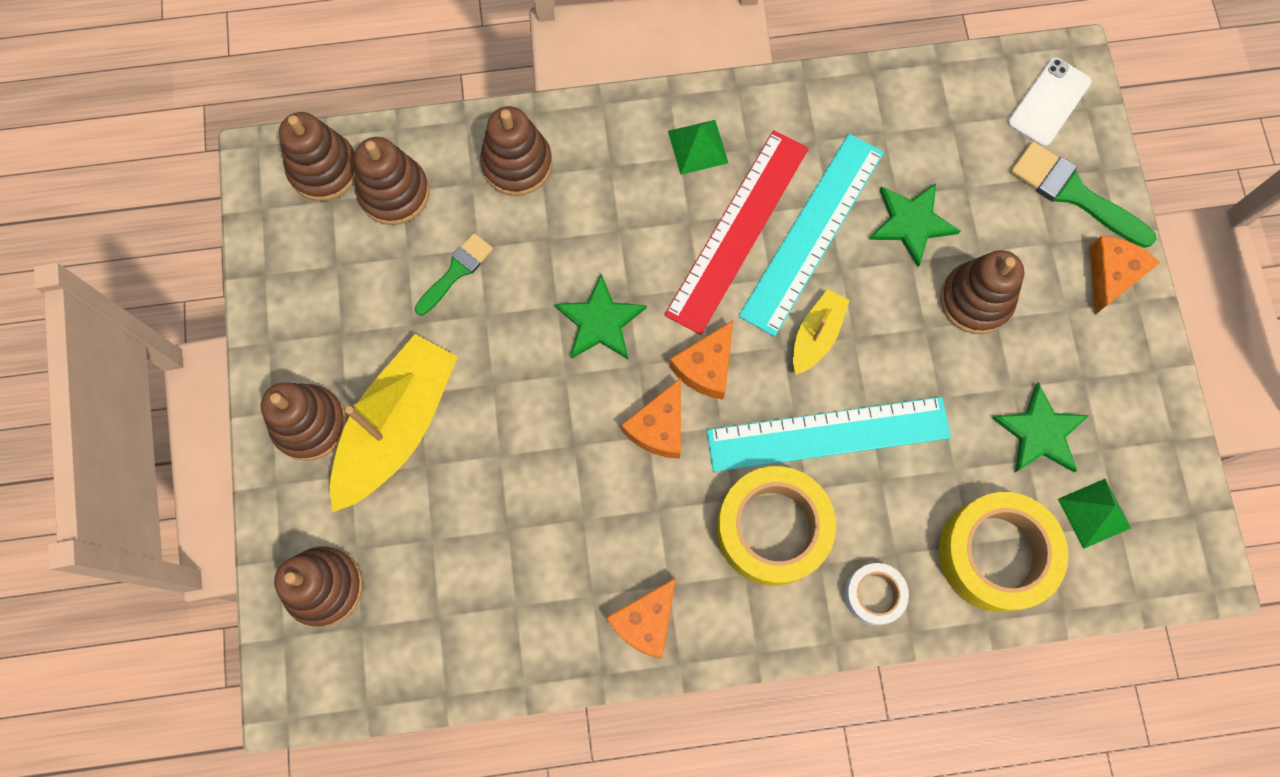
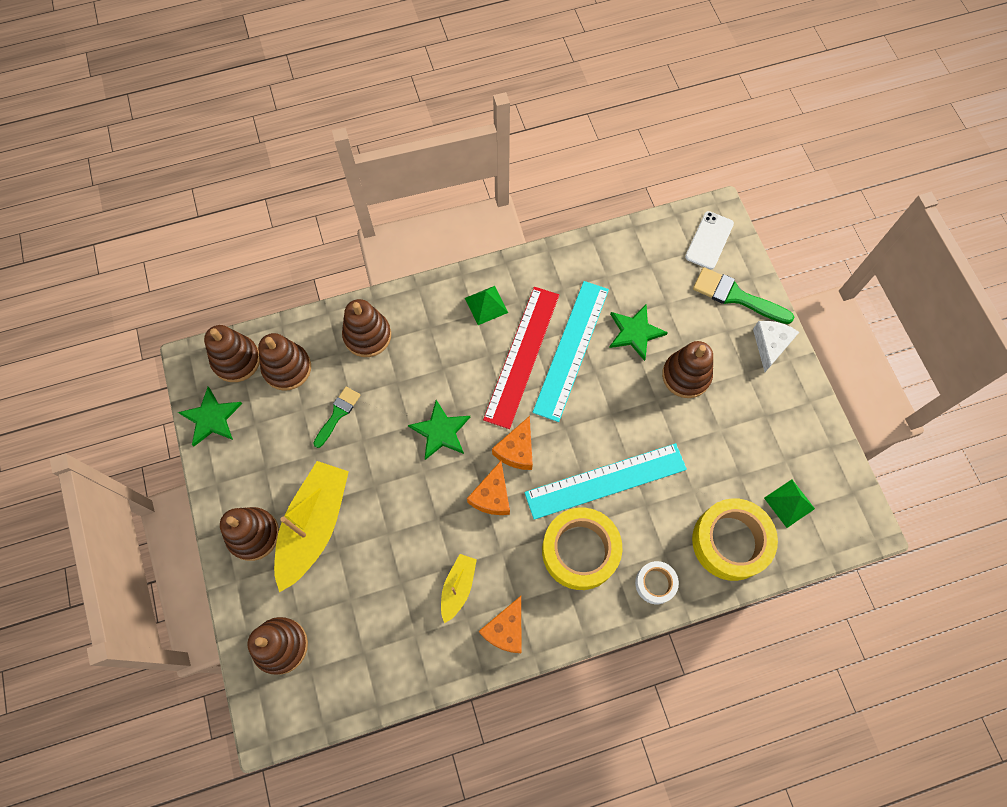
camera: 10 degrees left, 5 degrees down
yellow boat [793,289,850,375] -> yellow boat moved to [441,554,477,623]
green star [992,382,1089,472] -> green star moved to [178,387,242,446]
orange cheese [1090,236,1160,315] -> white cheese [753,321,799,372]

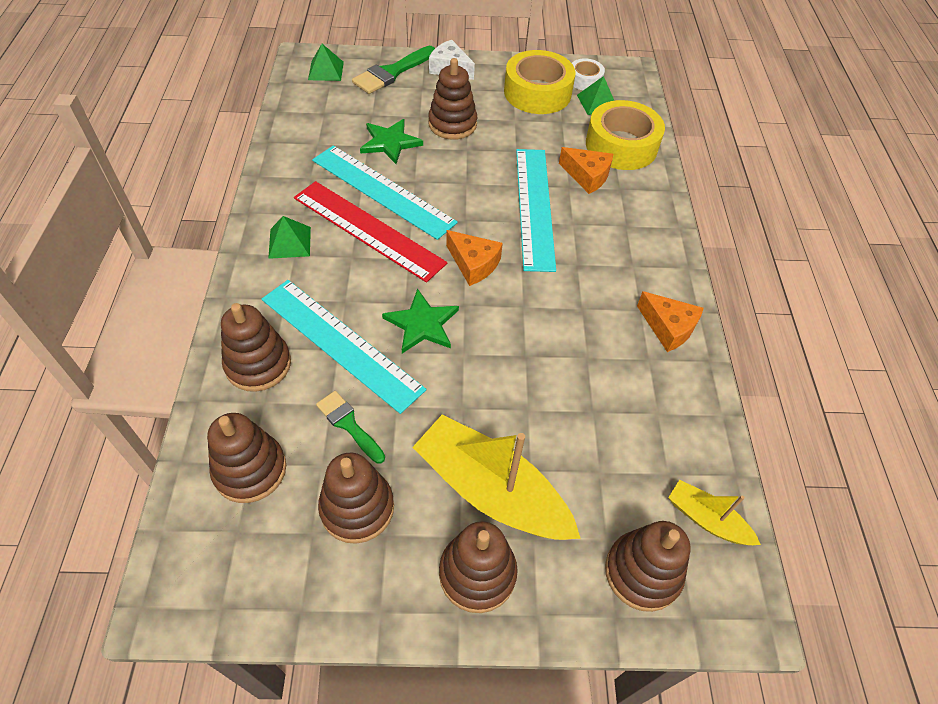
camera: 75 degrees left, 15 degrees down
green star [178,387,242,446] -> none
brown stacking toy [204,325,260,382] -> brown stacking toy moved to [318,453,394,544]
yellow boat [441,554,477,623] -> yellow boat moved to [668,480,761,545]
orange cheese [467,461,510,515] -> orange cheese moved to [559,147,613,194]
yellow tape [542,508,622,590] -> yellow tape moved to [504,50,576,114]
white tape [635,561,679,604] -> white tape moved to [572,59,605,90]
white phone [685,211,734,270] -> green pyramid [308,44,344,81]
none -> turquoise ruler [262,280,426,414]

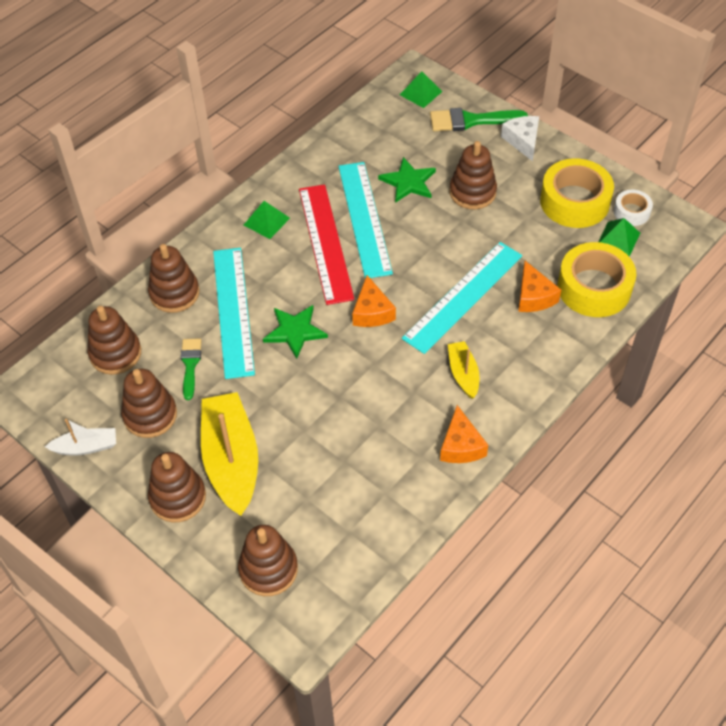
camera: 45 degrees right, 0 degrees up
yellow boat [668,480,761,545] -> yellow boat moved to [448,341,480,399]
none -> white boat [45,419,116,455]

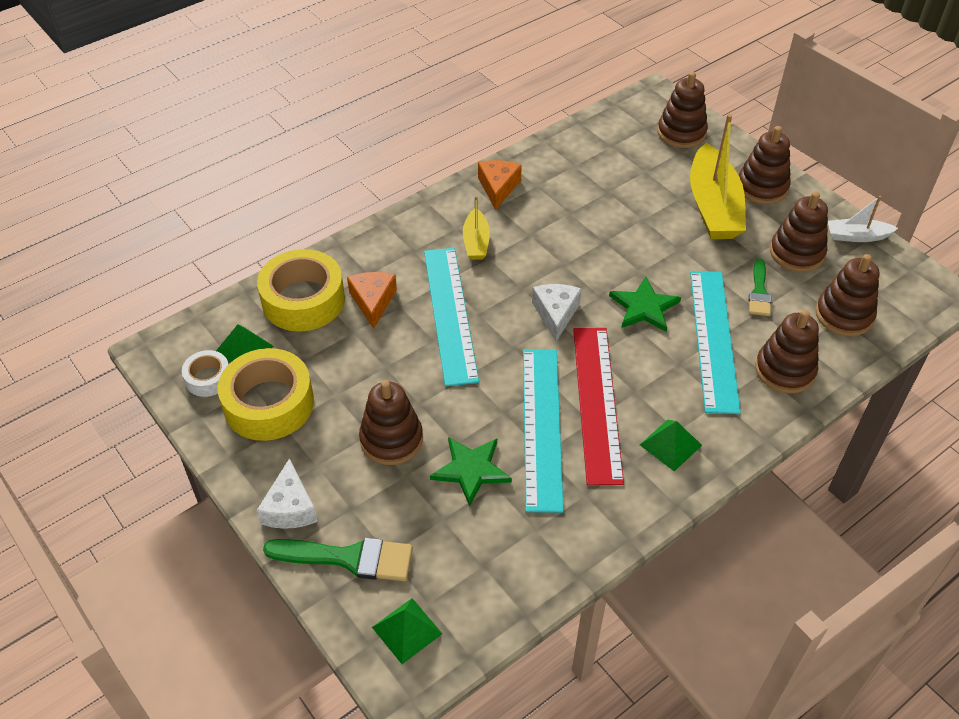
camera: 170 degrees left, 5 degrees down
orange cheese [352,275,396,327] -> white cheese [532,284,582,341]
turquoise ruler [402,242,522,354] -> turquoise ruler turned 60 degrees counterclockwise [424,248,479,387]

